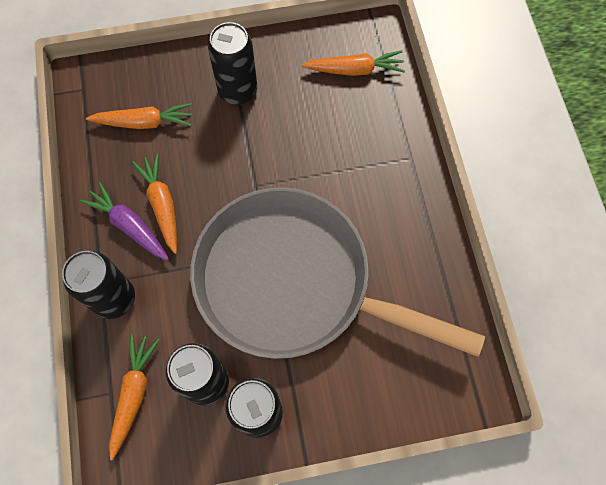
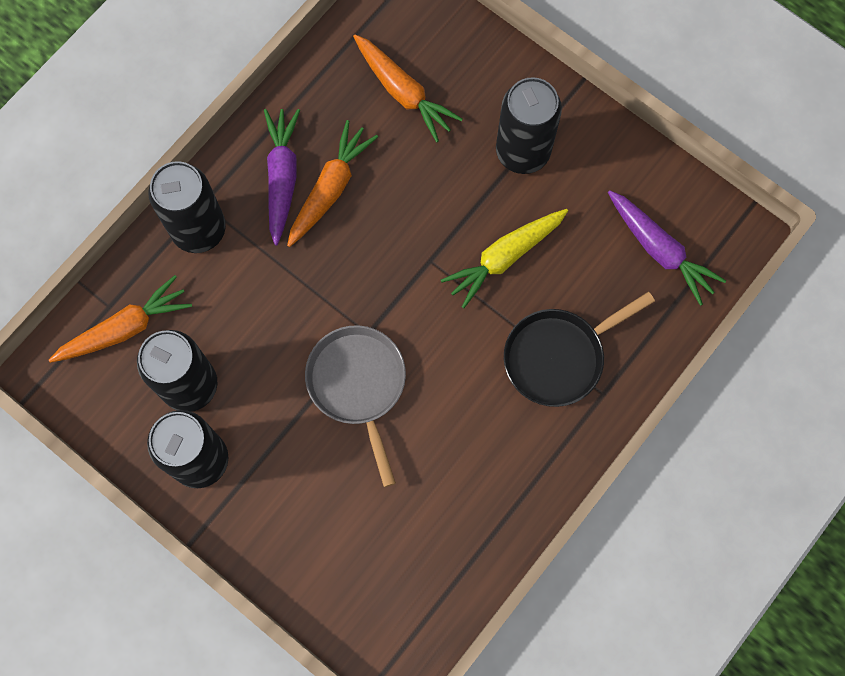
camera: 50 degrees right, 5 degrees up
grey pan [190,187,485,359] -> grey pan [305,325,406,487], size x0.44
orange carrot [302,50,405,76] -> purple carrot [608,190,726,306]
none -> yellow carrot [441,209,568,308]
none -> black pan [504,292,655,407]

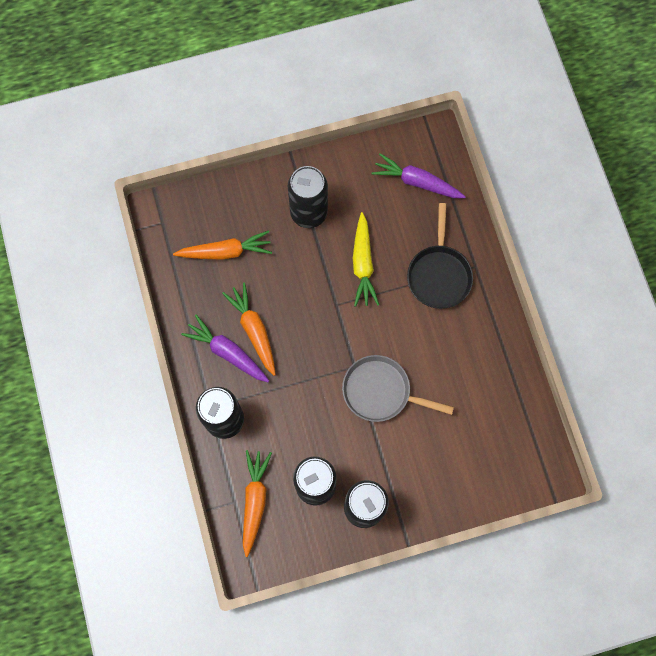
camera: 55 degrees left, 0 degrees up
purple carrot [608,190,726,306] -> purple carrot turned 150 degrees counterclockwise [372,153,466,198]

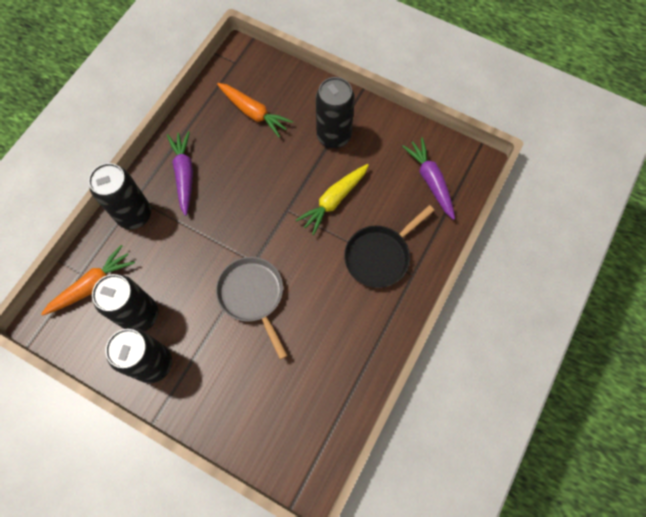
camera: 45 degrees right, 5 degrees down
orange carrot [222,282,276,376] -> none

